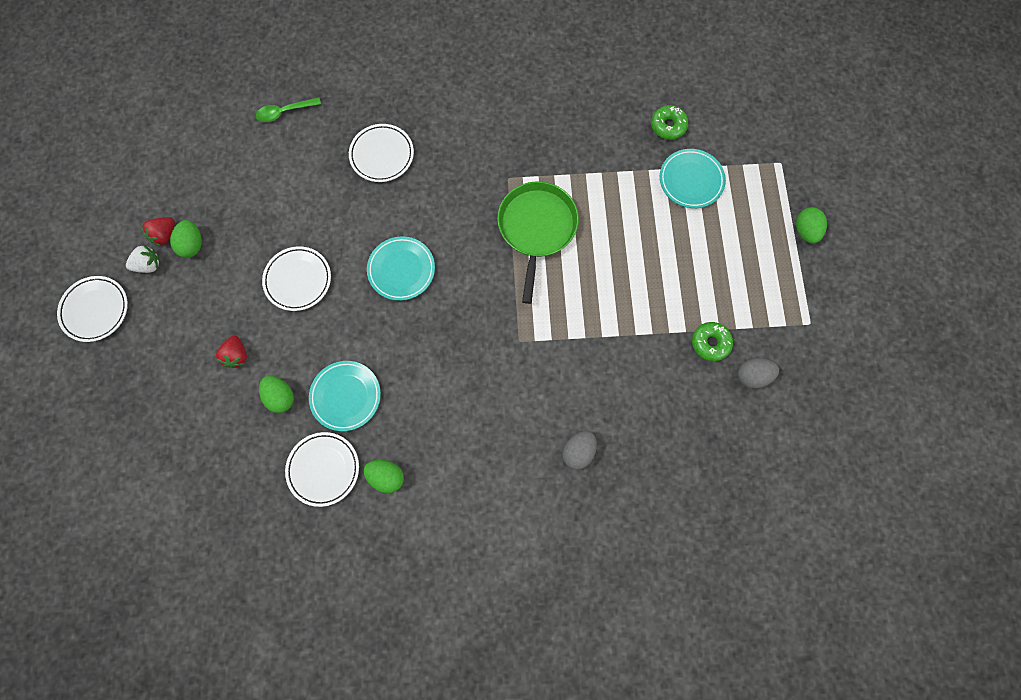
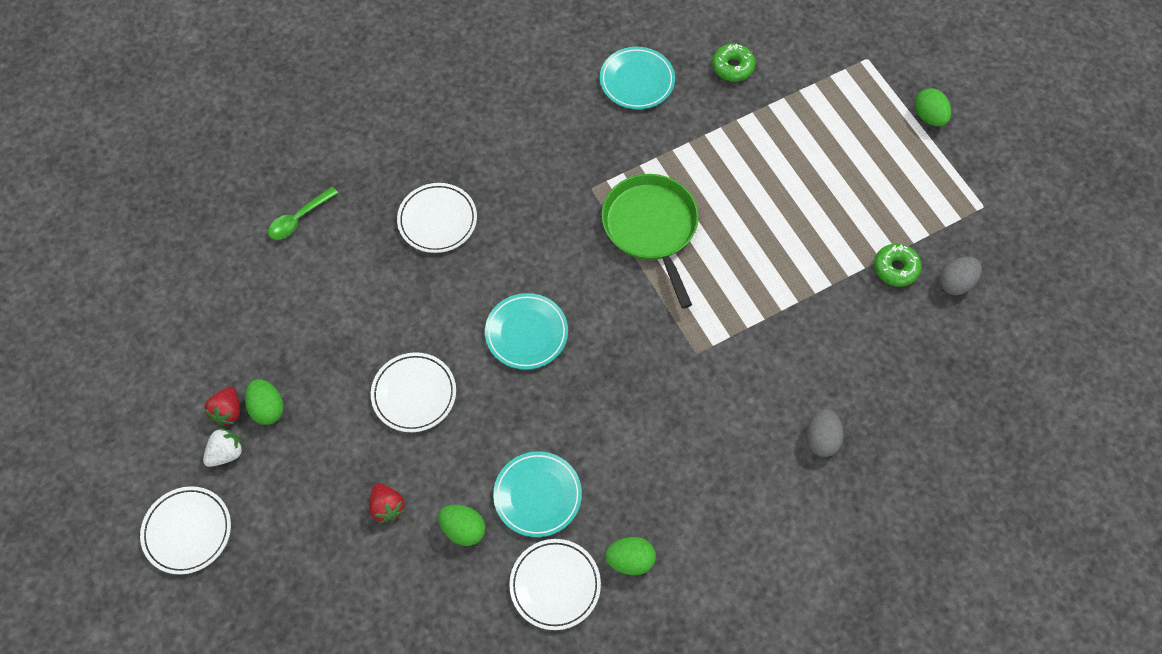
camera: 25 degrees left, 10 degrees down
turquoise plate [660,149,726,208] -> turquoise plate moved to [600,47,675,109]

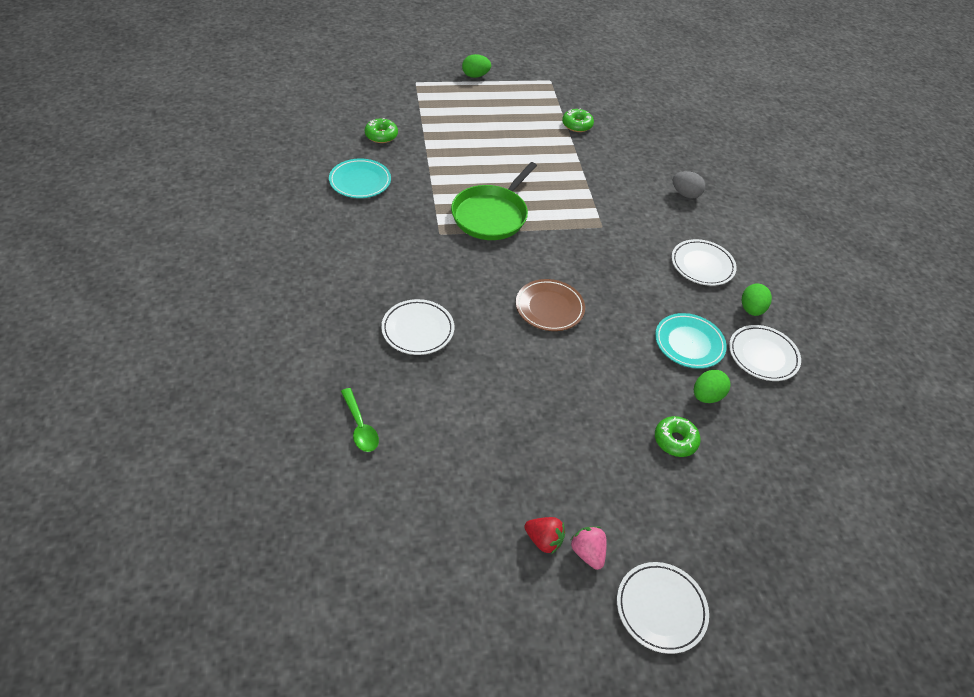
camera: 75 degrees left, 15 degrees down
white strawberry [203,428,244,467] -> pink strawberry [571,526,607,570]
green egg [245,379,284,425] -> none
red strawberry [369,483,405,523] -> green donut [655,416,701,457]
white plate [371,352,456,432] -> white plate moved to [671,239,737,286]
turquoise plate [485,293,568,370] -> brown plate [516,279,585,331]
green pan [602,174,699,309] -> green pan turned 60 degrees counterclockwise [451,162,537,240]
grey egg [939,257,982,295] -> none

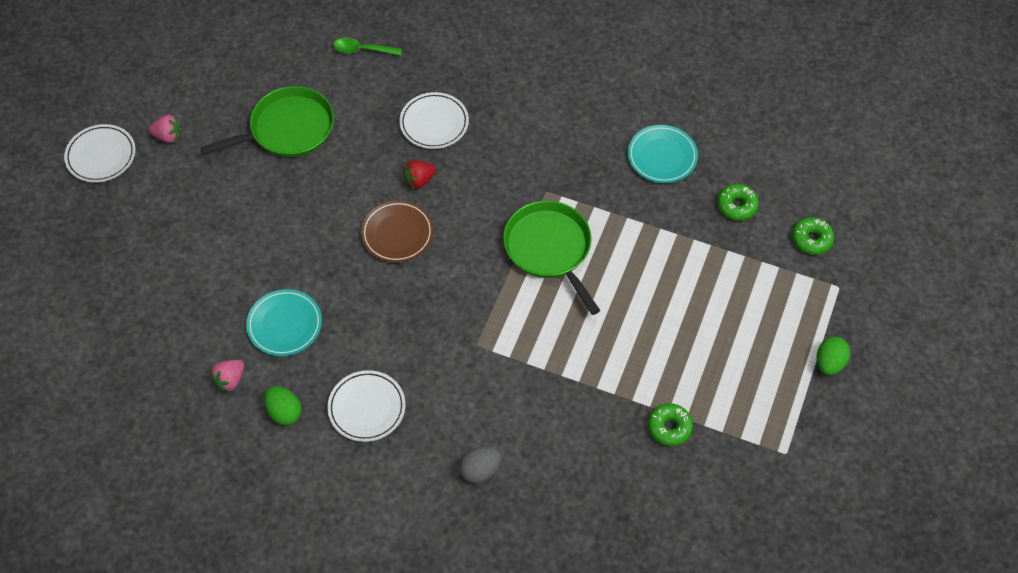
camera: 125 degrees right, 10 degrees up
red strawberry [524,517,565,554] -> red strawberry moved to [403,160,436,189]
green donut [655,416,701,457] -> green donut moved to [792,217,834,255]
green egg [694,370,731,403] -> none
white plate [729,325,801,381] -> pink strawberry [211,360,244,392]
none -> green pan [200,86,334,157]

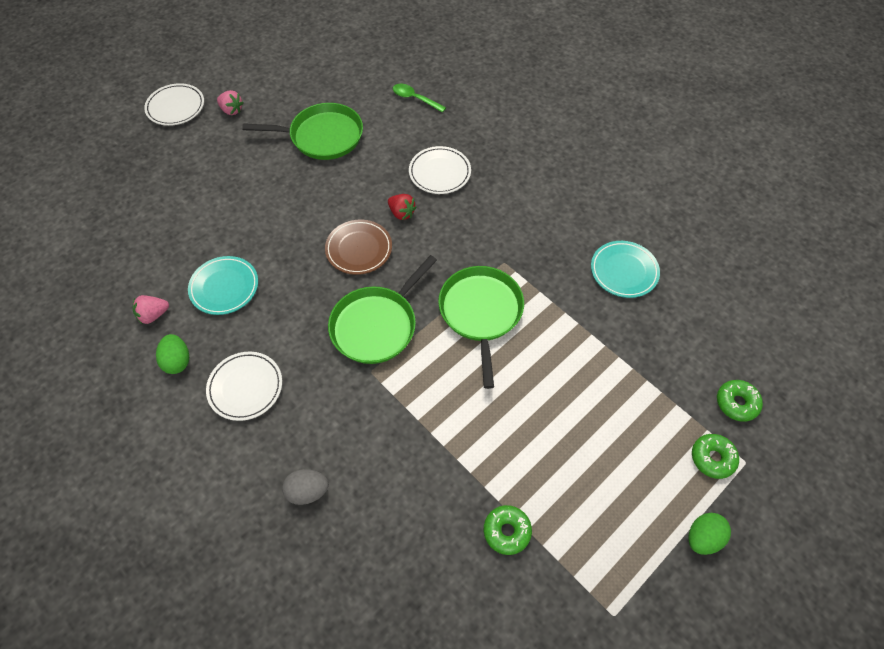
camera: 25 degrees right, 0 degrees up
red strawberry [403,160,436,189] -> red strawberry turned 135 degrees counterclockwise [388,194,416,220]
green donut [717,184,759,221] -> green donut moved to [692,434,739,479]
none -> green pan [328,255,437,364]

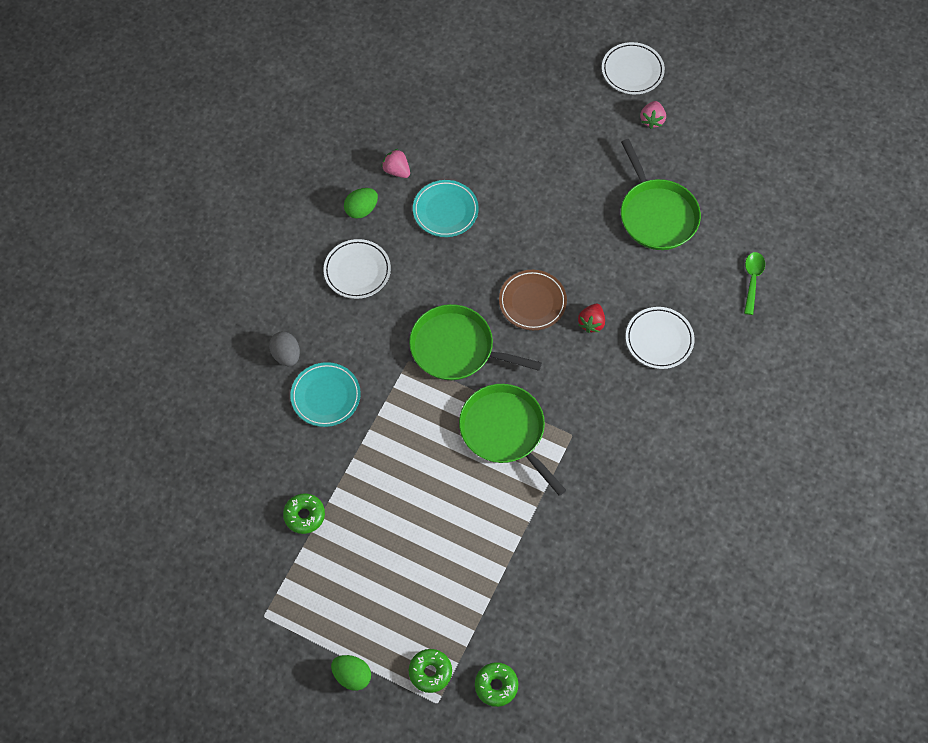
camera: 70 degrees right, 5 degrees up
green pan [438,266,524,389] -> green pan turned 105 degrees counterclockwise [459,384,566,496]
turquoise plate [591,241,660,298] -> turquoise plate moved to [290,362,361,427]

